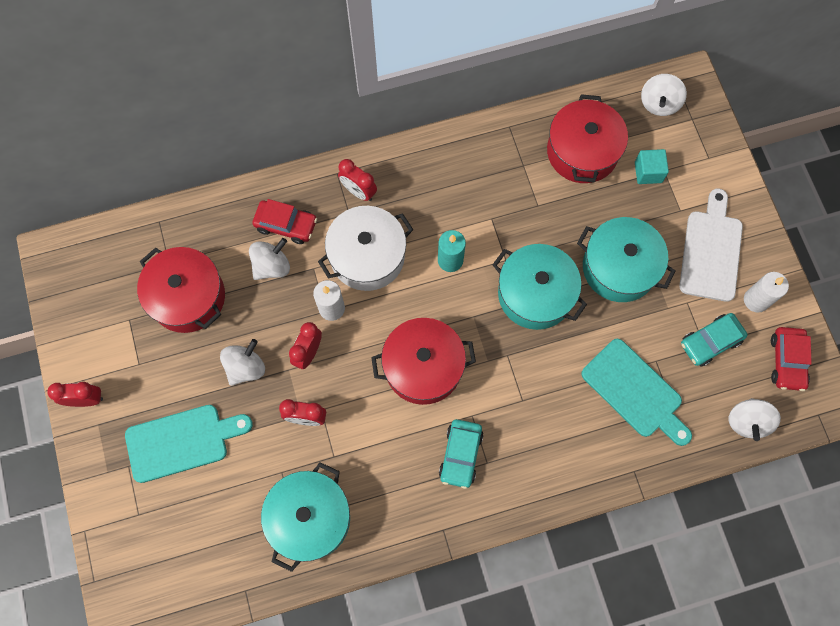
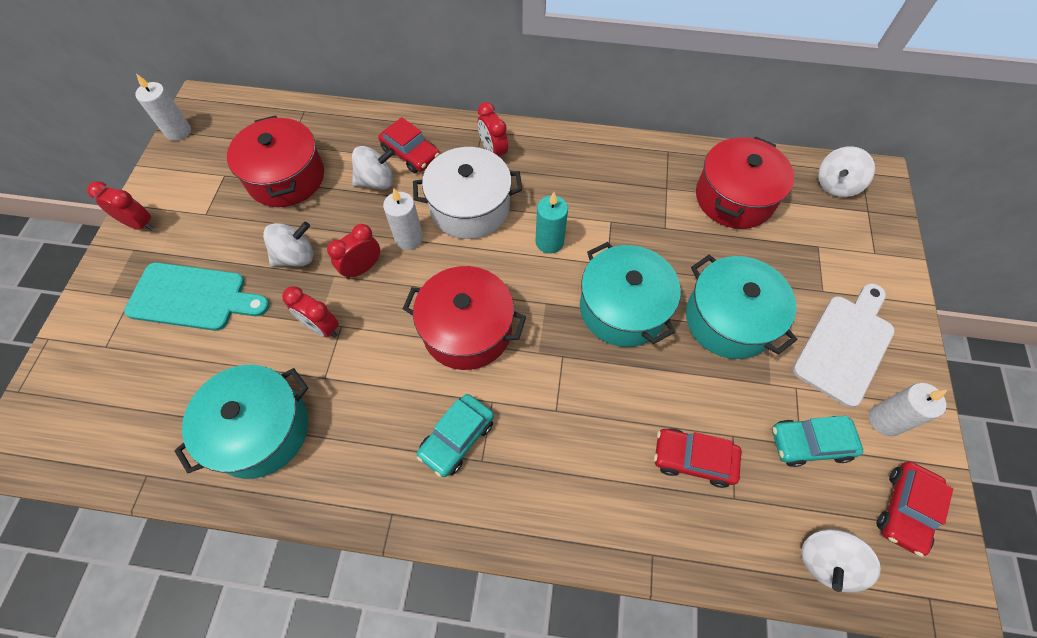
camera: 25 degrees right, 10 degrees down
turquoise cutting board [581,339,692,446] -> red car [654,428,741,488]
turquoise cube [635,149,669,184] -> none
none -> white candle [135,74,191,141]

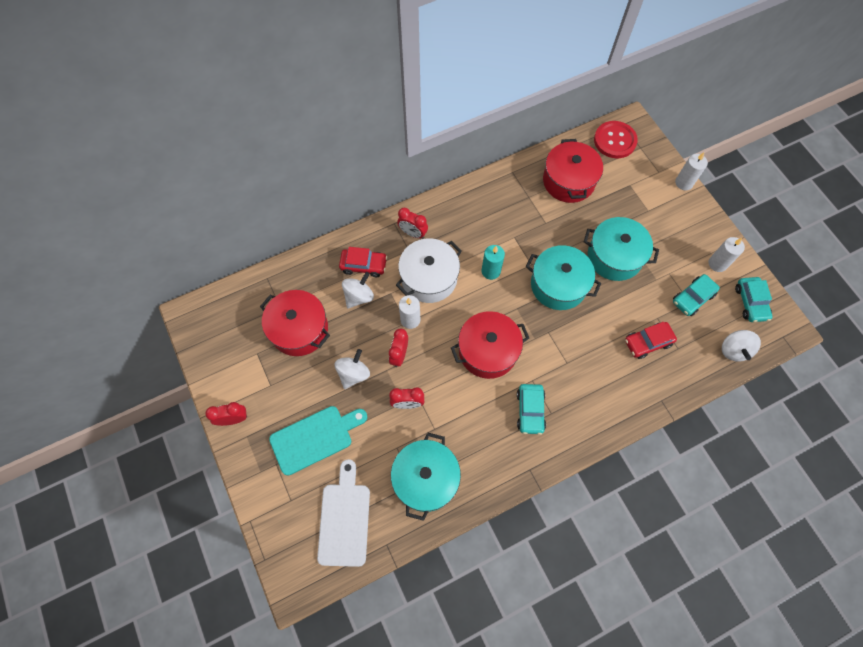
camera: 35 degrees left, 5 degrees up
white candle [135,74,191,141] -> white candle moved to [675,153,708,190]
white cutting board [793,283,895,408] -> white cutting board moved to [317,459,370,567]
white spinning top [818,146,875,197] -> red button [594,121,638,158]
red car [877,462,953,557] -> turquoise car [735,277,772,322]

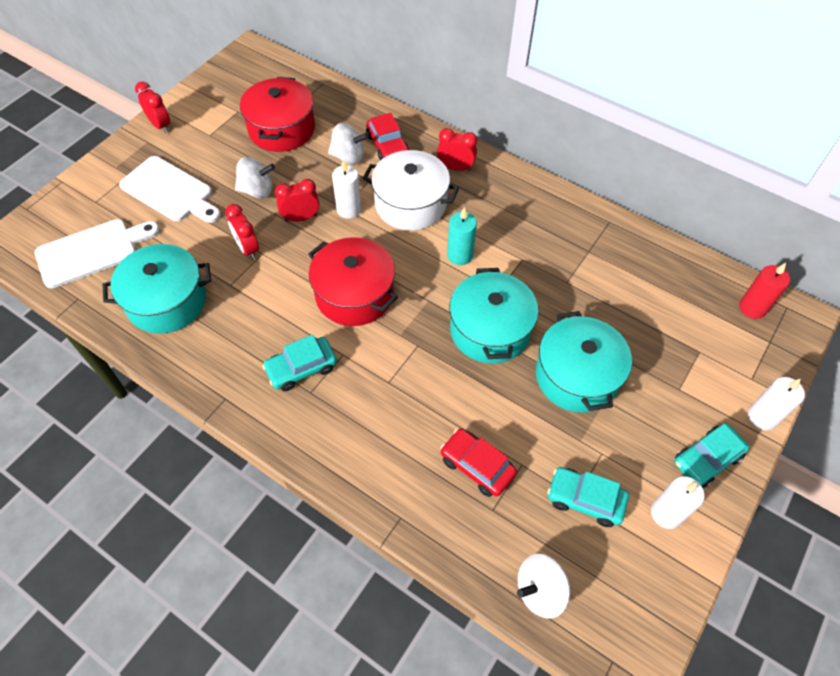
camera: 60 degrees right, 10 degrees down
turquoise cutting board [269,406,367,475] -> white cutting board [119,156,221,223]
red clock [397,208,428,239] -> red clock turned 105 degrees clockwise [437,128,477,171]
red pot [543,139,603,203] -> none
red button [594,121,638,158] -> red candle [739,263,790,319]
turquoise car [735,277,772,322] -> turquoise car moved to [674,423,749,488]

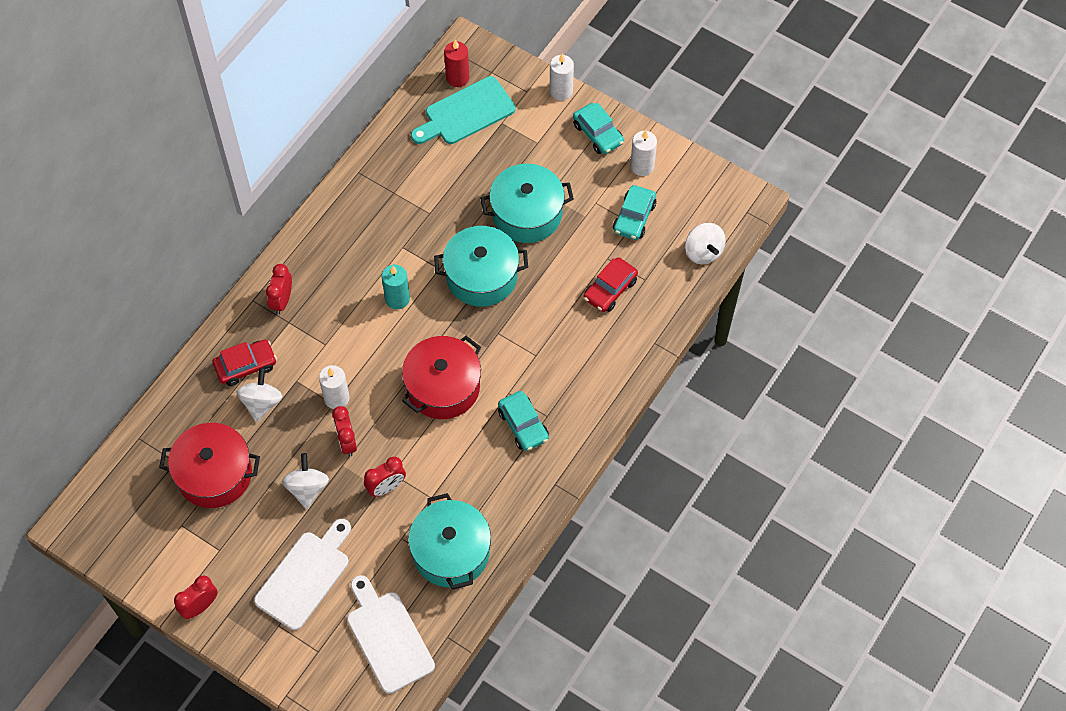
camera: 90 degrees left, 5 degrees up
white pot [363,150,459,231] -> none
none -> turquoise cutting board [411,76,516,144]

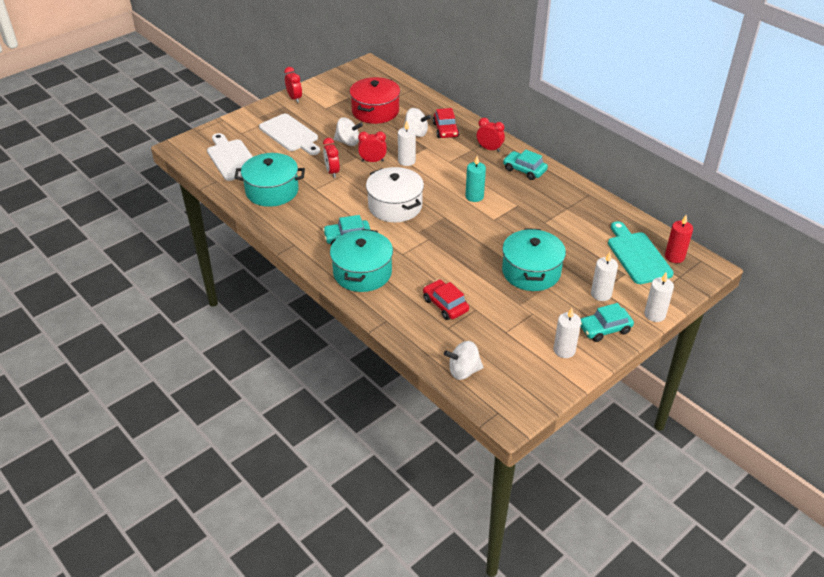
camera: 105 degrees right, 20 degrees down
white cutting board [347,575,435,694] -> white cutting board turned 105 degrees counterclockwise [207,133,253,181]
red pot [402,336,481,419] -> white pot [366,167,424,222]
turquoise pot [434,226,528,307] -> turquoise pot moved to [330,229,393,292]
turquoise car [613,185,656,240] -> turquoise car moved to [503,150,548,180]
none -> white candle [591,252,618,301]

